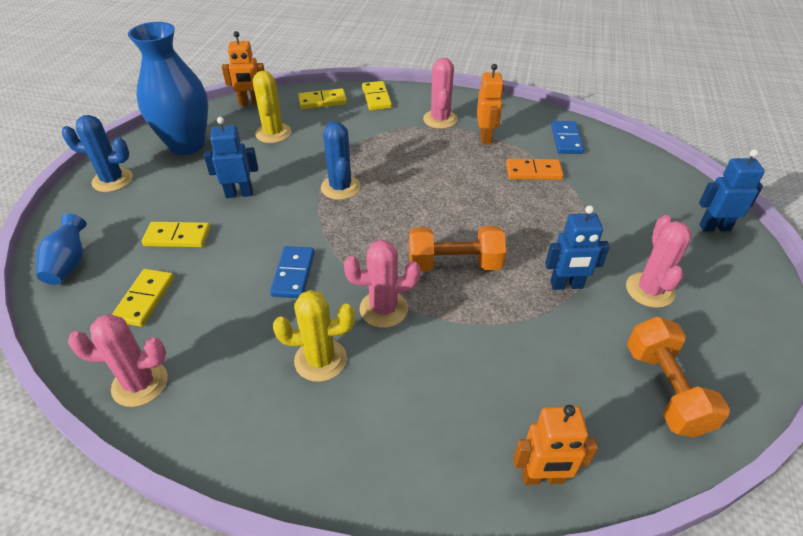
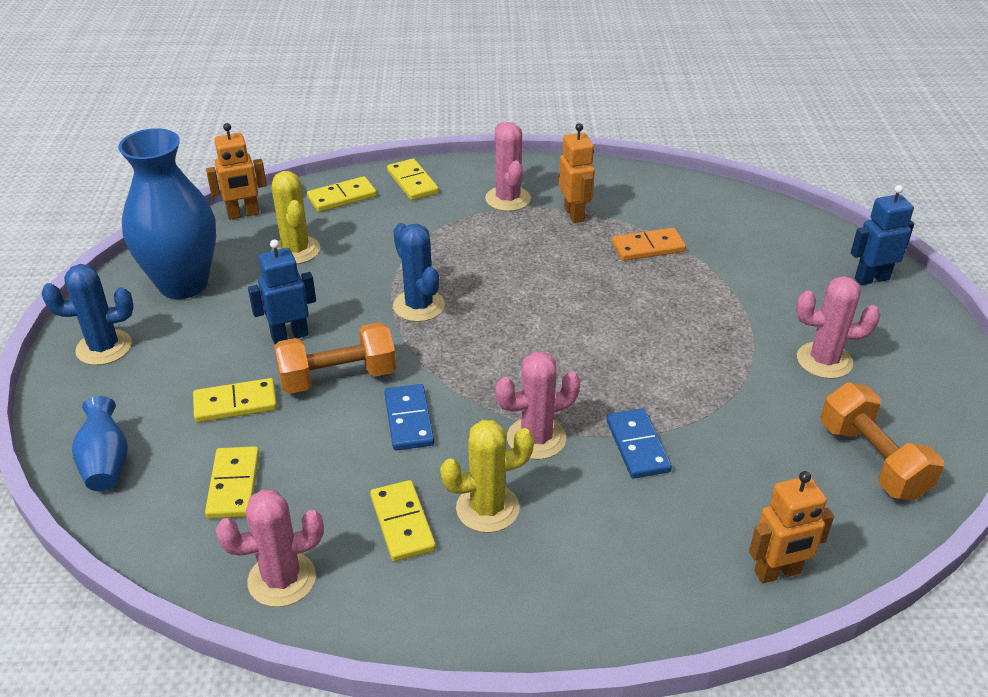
camera: 15 degrees left, 5 degrees down
orange dumbbell [409,226,506,271] -> orange dumbbell moved to [274,322,396,394]
blue robot [545,205,610,290] -> none
blue domino [551,121,584,154] -> blue domino moved to [607,408,672,478]
pink cactus [626,215,692,308] -> pink cactus turned 75 degrees counterclockwise [796,276,880,379]
none -> yellow domino [370,480,436,562]

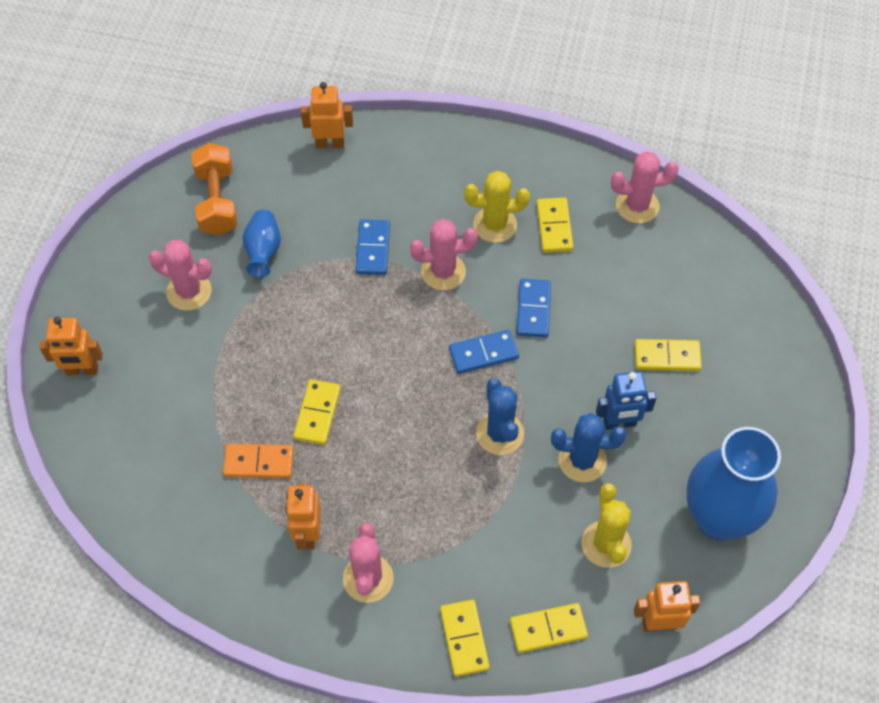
camera: 165 degrees left, 20 degrees up
blue cactus [42,264,133,365] -> blue cactus moved to [551,413,626,482]
blue vase [72,396,128,491] -> blue vase moved to [242,210,281,277]
yellow domino [205,446,259,519] -> yellow domino moved to [293,379,341,445]
orange dumbbell [274,322,396,394] -> none
blue robot [851,185,914,285] -> orange robot [40,317,103,375]
none -> blue domino [449,330,519,374]

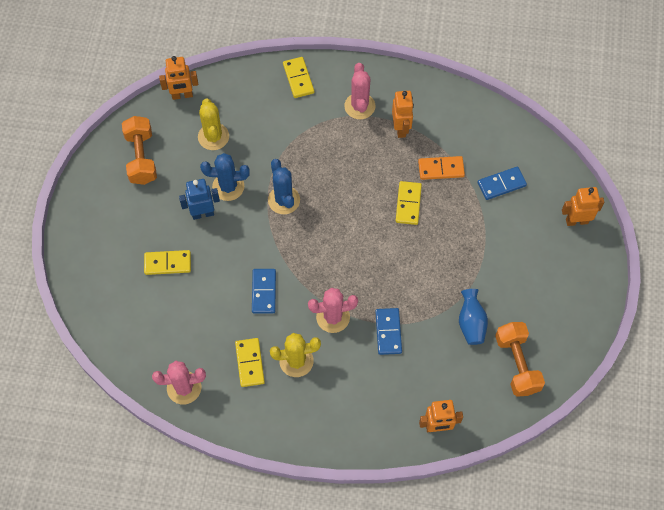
camera: 175 degrees right, 5 degrees up
pink cactus [148,240,212,311] -> none
blue domino [449,330,519,374] -> blue domino moved to [478,167,527,200]
yellow domino [510,603,588,653] -> none
blue vase [686,427,781,541] -> orange dumbbell [122,116,157,185]

